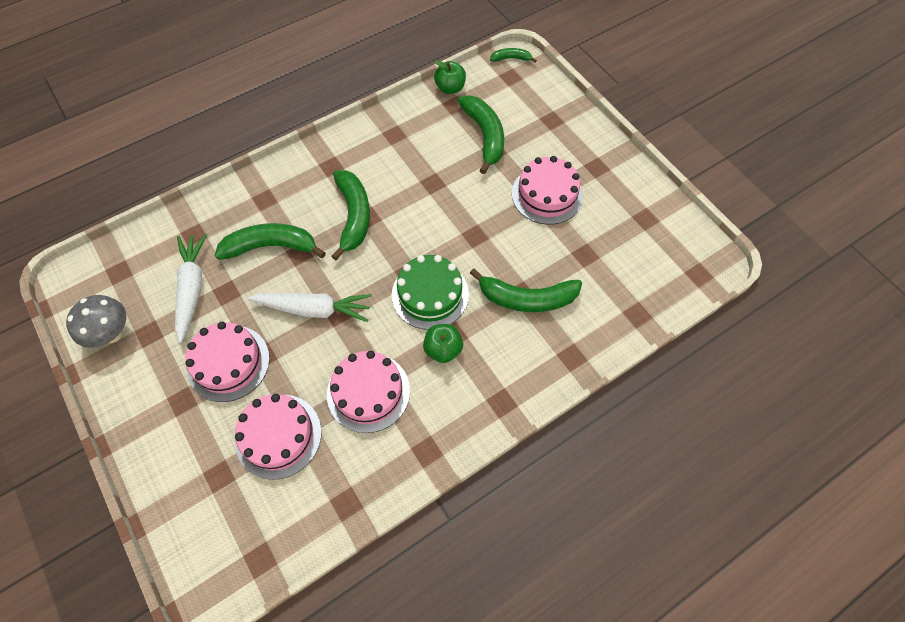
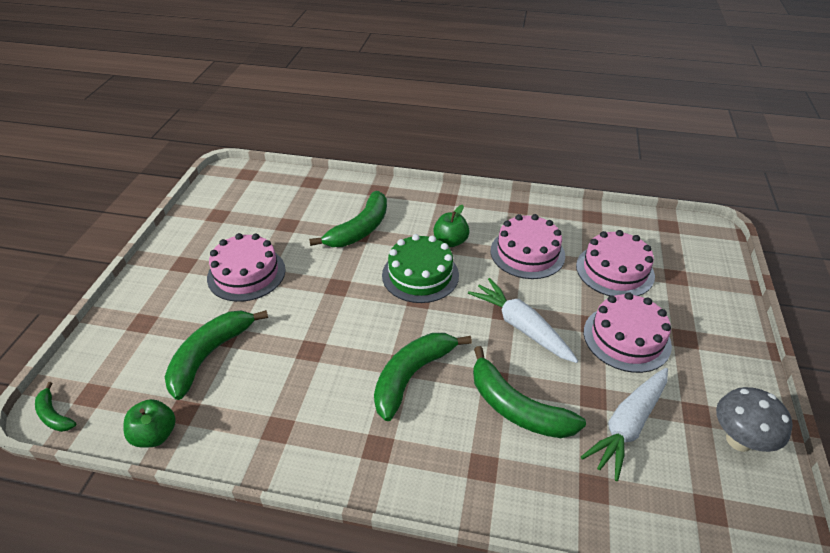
camera: 135 degrees left, 20 degrees down
green banana [470,268,582,312] -> green banana turned 75 degrees clockwise [309,191,387,247]

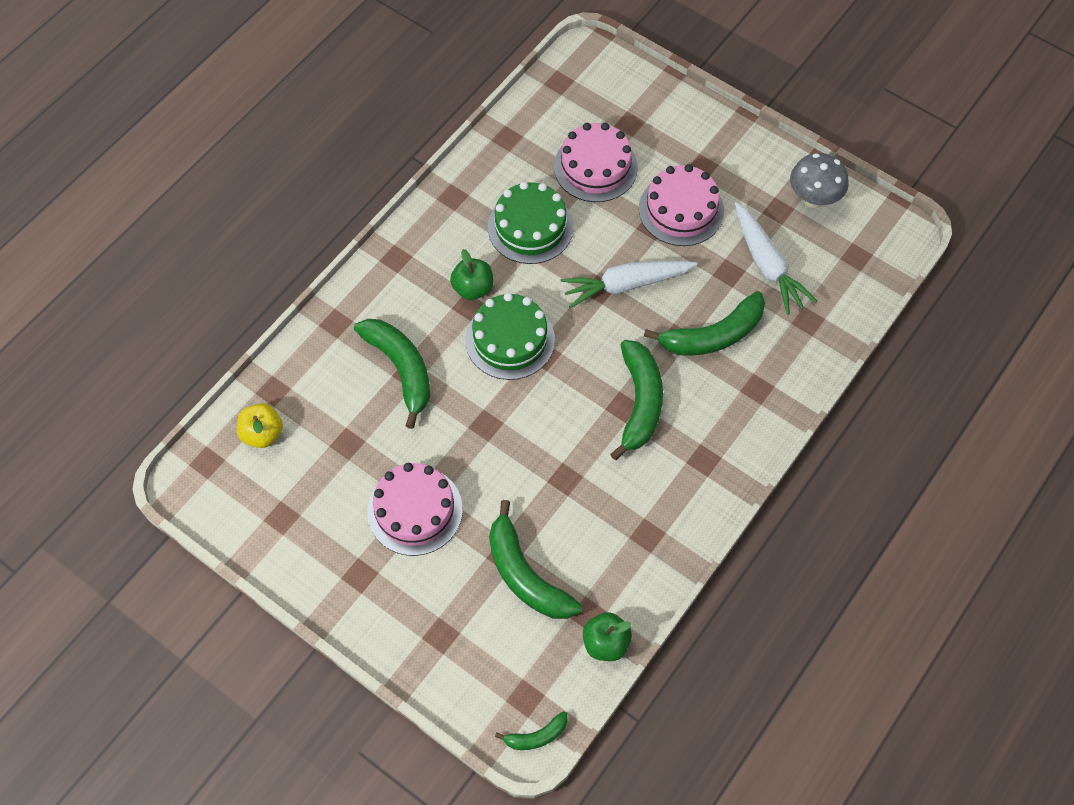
camera: 65 degrees left, 20 degrees up
green banana [374,333,472,421] -> green banana turned 150 degrees counterclockwise [610,340,663,460]
pink cake [491,214,565,279] -> green cake [488,182,574,264]
none -> yellow apple [237,403,283,448]

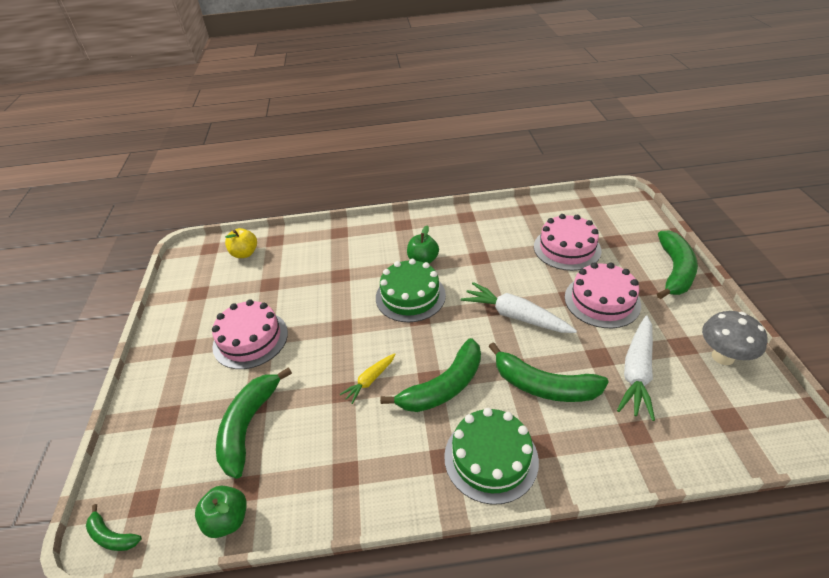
camera: 50 degrees right, 20 degrees down
green banana [354,319,430,429] -> green banana moved to [657,230,698,299]
green cake [488,182,574,264] -> green cake moved to [444,408,539,505]
none -> yellow carrot [340,353,396,404]

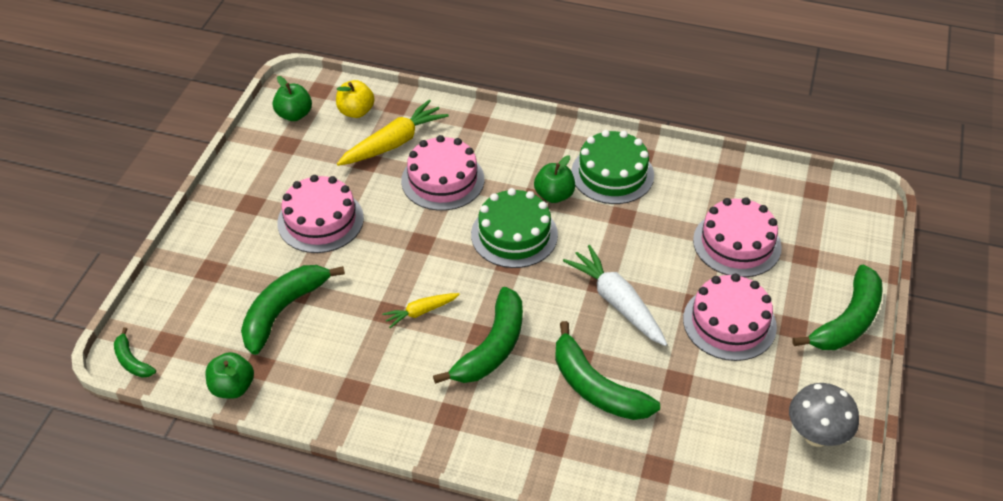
camera: 20 degrees right, 5 degrees up
green banana [380,338,481,412] -> green banana turned 45 degrees counterclockwise [433,287,523,384]
green cake [444,408,539,505] -> green cake moved to [571,130,654,204]
white carrot [617,315,655,421] -> none
none -> green apple [273,76,312,121]
none -> yellow carrot [337,100,449,166]
none -> pink cake [401,135,484,211]

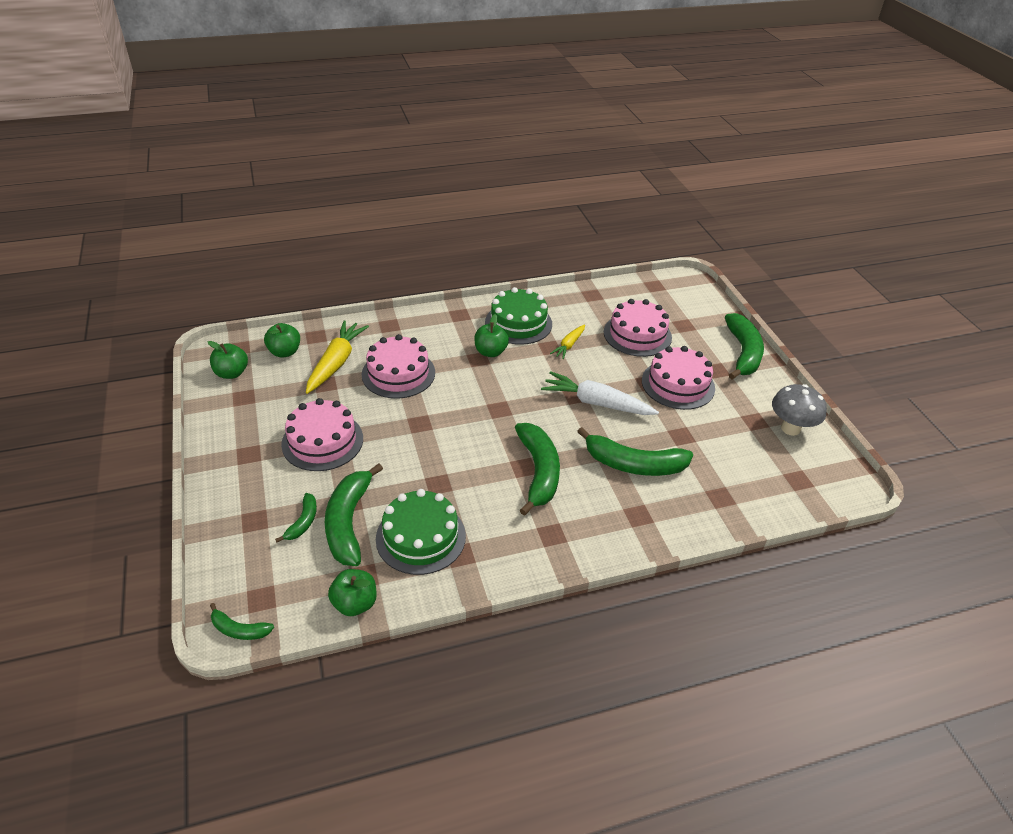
camera: 35 degrees left, 5 degrees down
yellow apple [336,80,375,118] -> green apple [264,323,300,358]
yellow carrot [382,293,460,328] -> yellow carrot moved to [550,324,585,359]
green cake [471,188,558,268] -> green cake moved to [376,489,466,575]
none -> green banana [275,493,317,542]

